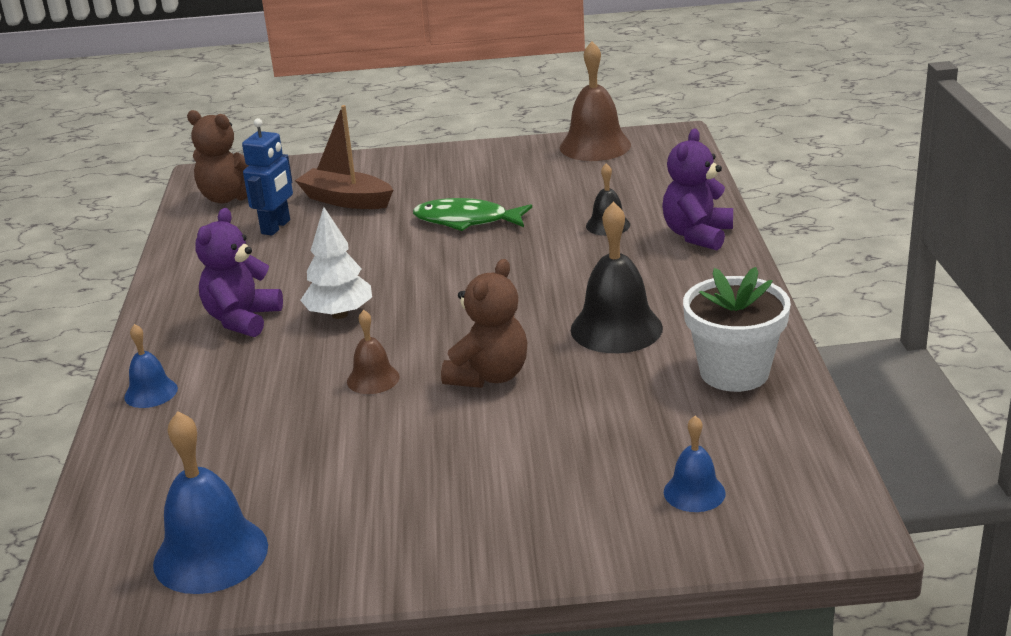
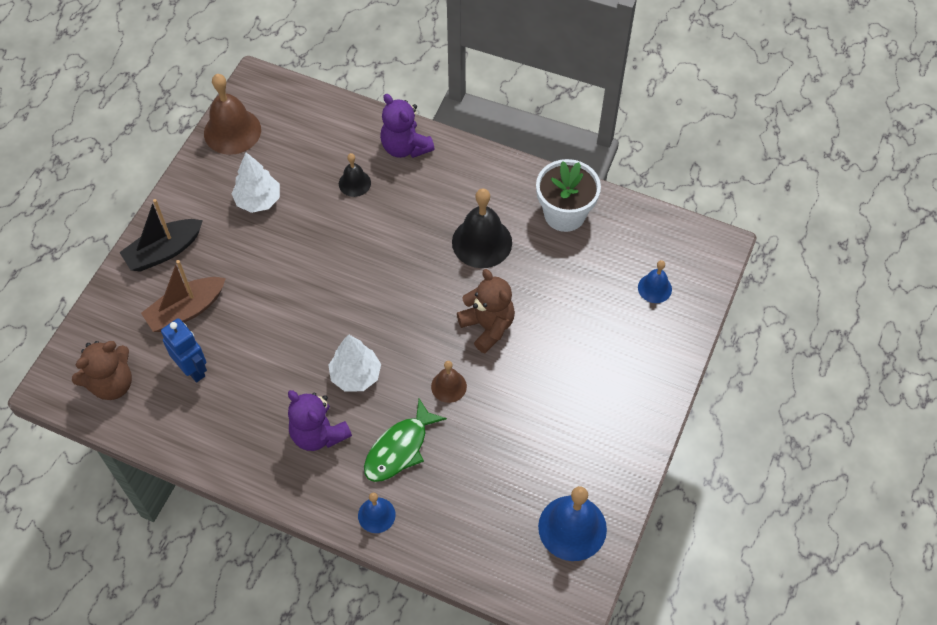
camera: 65 degrees left, 30 degrees up
green fish [413,198,532,231] -> green fish moved to [364,399,447,482]
none -> black boat [119,199,203,272]
none -> white tree [231,152,280,213]

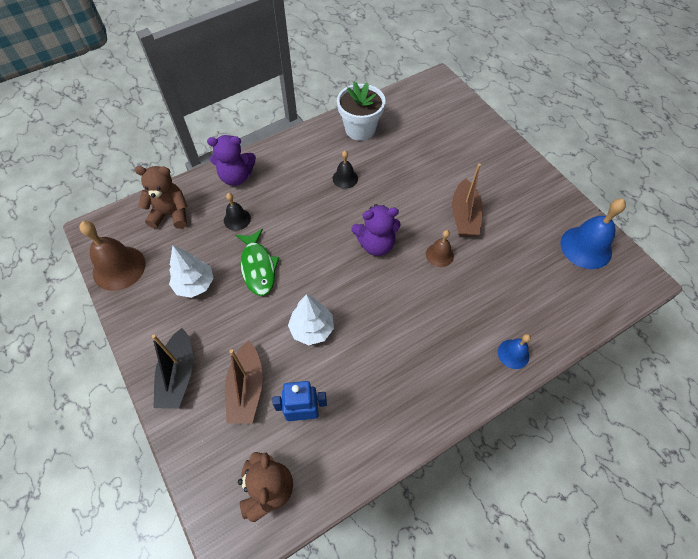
camera: 55 degrees left, 0 degrees up
purple teddy bear [288,390,352,451] -> purple teddy bear moved to [351,204,400,256]
white tree [328,334,381,392] -> white tree moved to [288,294,334,345]
green fish [364,399,447,482] -> green fish moved to [235,229,279,296]
black bell [452,188,512,268] -> black bell [332,151,358,189], size x0.55
brown teddy bear [457,269,515,353] -> brown teddy bear moved to [135,166,188,229]
blue bell [638,260,672,303] -> none
none -> brown boat [452,164,483,237]

